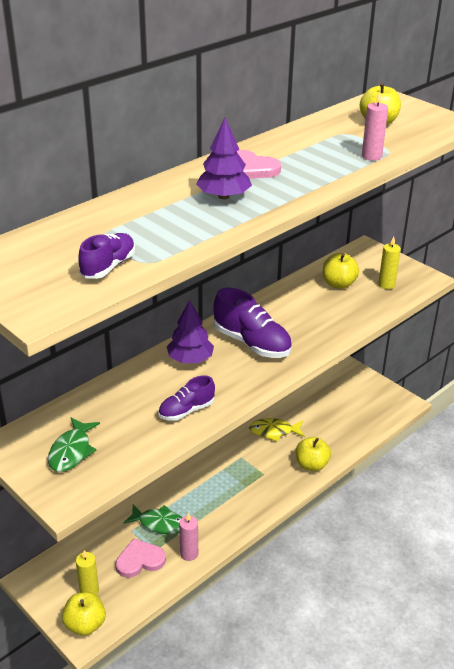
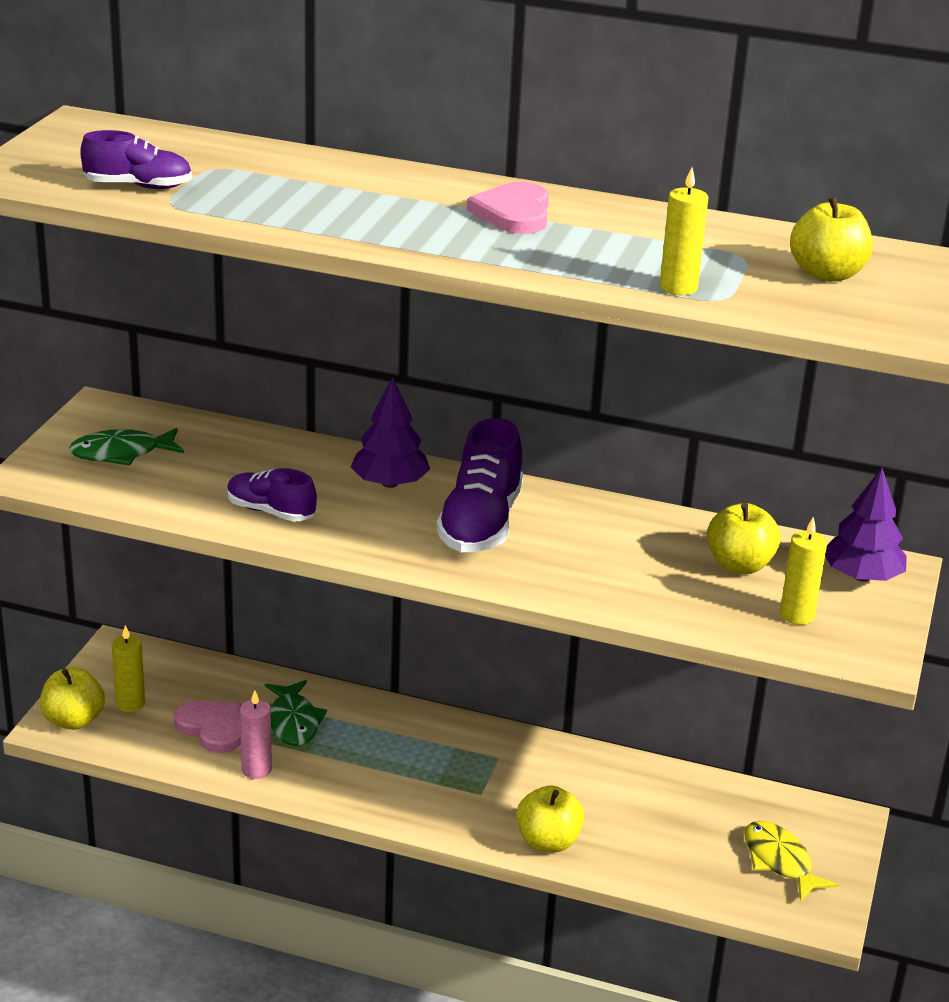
camera: 60 degrees right, 5 degrees down
purple tree [196,118,252,199] -> purple tree moved to [825,468,907,582]
yellow fish [249,418,305,442] -> yellow fish moved to [744,821,838,902]
pink candle [362,91,388,161] -> yellow candle [660,167,709,295]

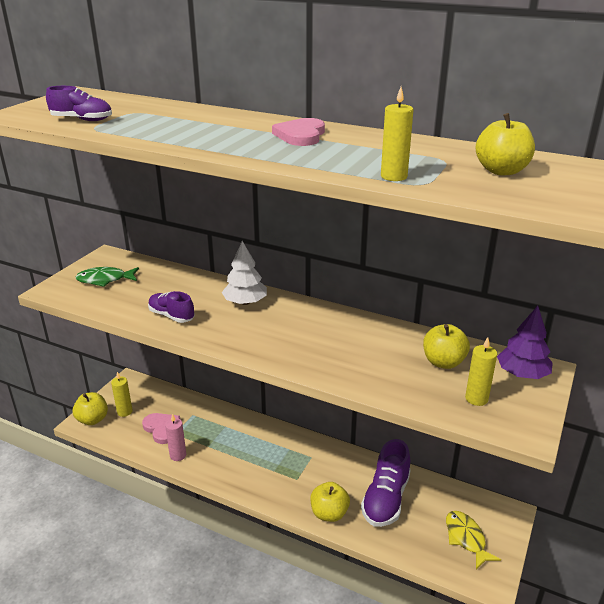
camera: 10 degrees right, 0 degrees up
green fish [265,680,327,746] -> none
purple tree [351,377,430,488] -> white tree [222,241,267,305]
purple shoe [436,418,523,552] -> purple shoe moved to [361,439,411,527]

